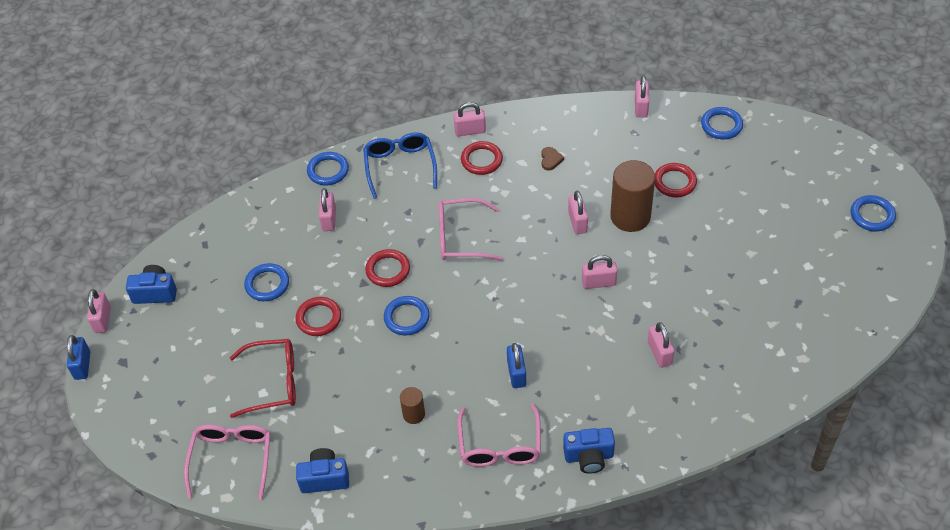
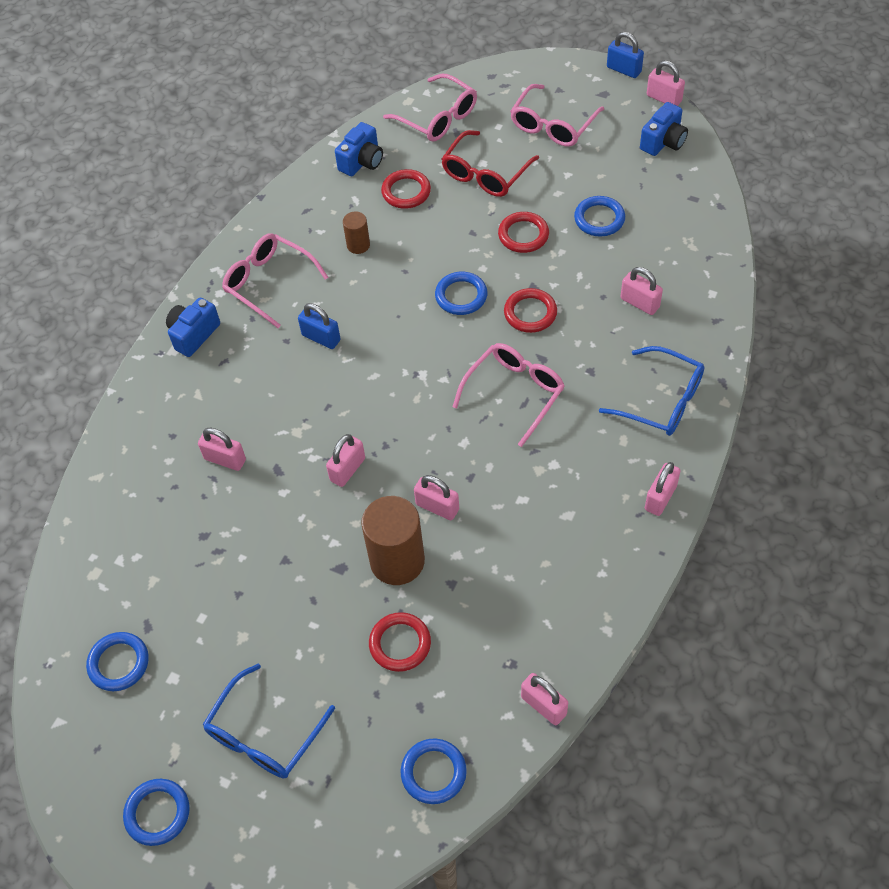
camera: 130 degrees right, 5 degrees up
blue ring [307,152,349,185] -> blue ring moved to [86,632,149,691]
red ring [461,141,503,175] -> red ring moved to [381,169,431,209]
brown heart [541,147,564,171] -> none
none -> blue glasses [203,663,335,778]
none -> pink glasses [510,84,604,146]

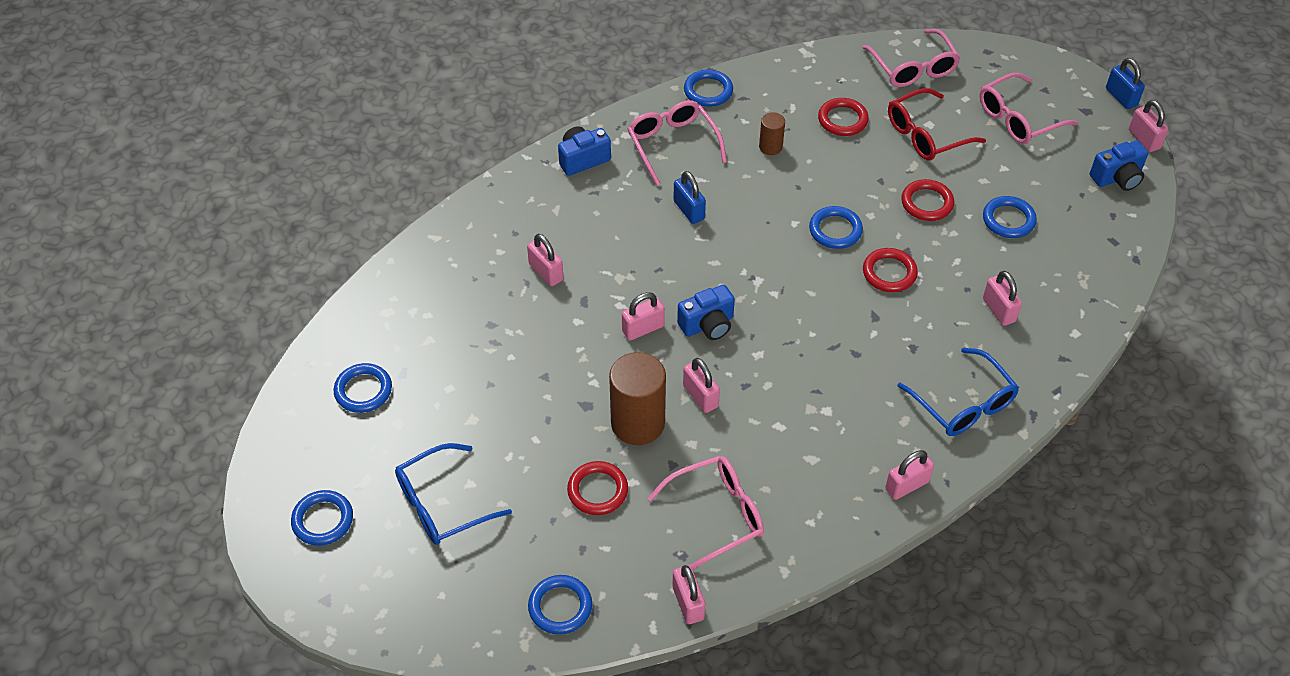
camera: 25 degrees right, 5 degrees down
blue camera [335,122,383,176] -> blue camera moved to [677,285,735,340]
pink glasses [453,343,565,447] -> pink glasses moved to [648,456,764,570]
none -> blue ring [684,69,733,107]

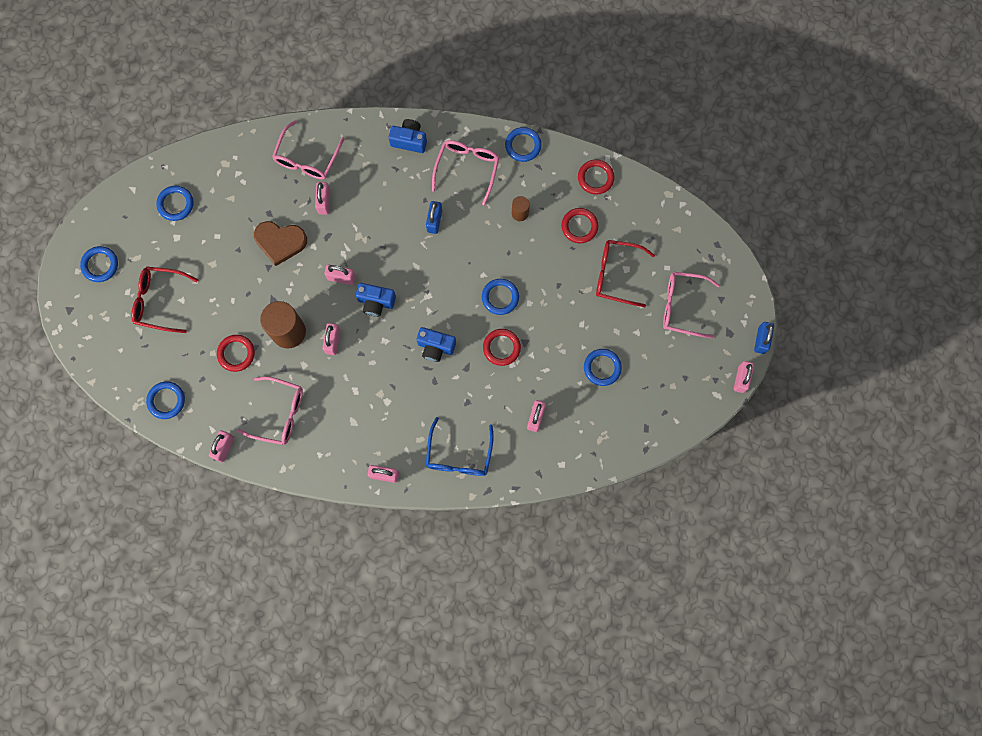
camera: 40 degrees right, 25 degrees up
blue glasses [395,443,512,545] -> red glasses [131,267,198,333]
pink glasses [862,29,960,87] -> pink glasses moved to [272,120,344,180]
red ring [901,179,954,221] -> red ring moved to [578,159,615,195]
blue camera [1090,141,1148,191] -> blue camera moved to [416,327,456,362]
none -> brown heart [254,221,307,266]

